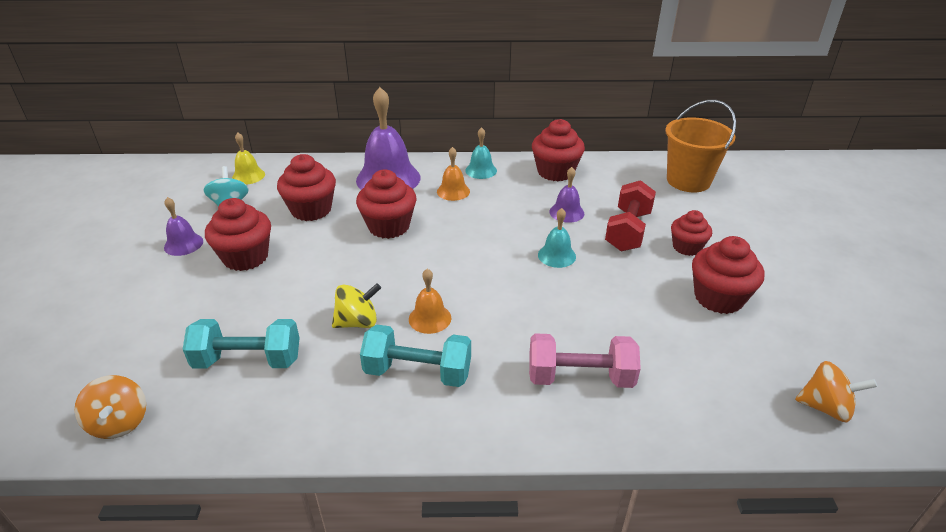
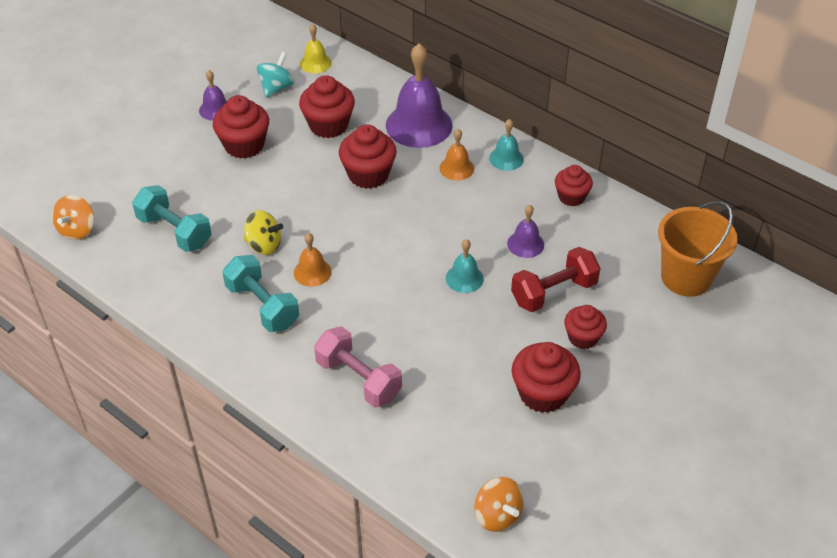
camera: 40 degrees right, 10 degrees up
red cupcake [532,119,585,181] -> red cupcake [555,165,593,206], size x0.65

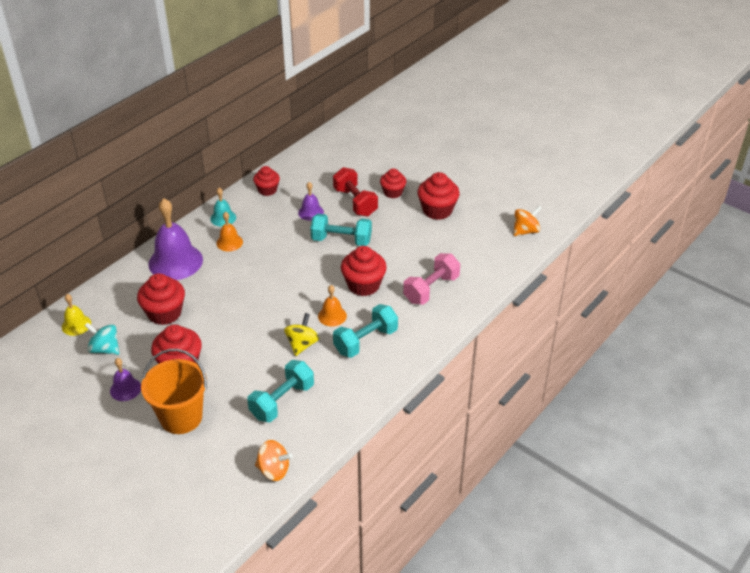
camera: 90 degrees left, 5 degrees down
red cupcake [339,124,397,189] -> red cupcake moved to [341,246,387,296]
turquoise bell [446,239,484,293] -> turquoise dumbbell [310,214,372,246]
orange bucket [658,201,738,297] -> orange bucket moved to [141,349,207,434]

